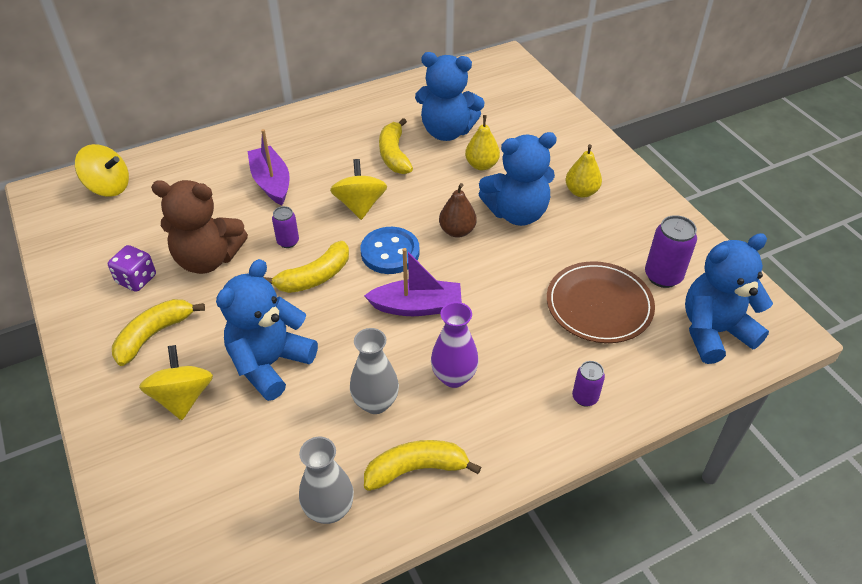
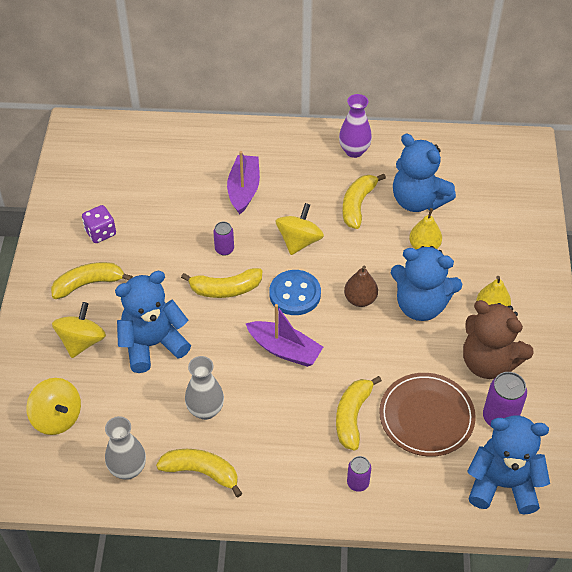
camera: 30 degrees right, 5 degrees up
yellow spinning top [75,144,129,197] -> yellow spinning top moved to [26,378,81,435]
brown teddy bear [151,180,248,274] -> brown teddy bear moved to [463,300,534,379]
purple vase [431,302,479,388] -> purple vase moved to [339,94,372,158]
none -> yellow banana [336,376,382,450]

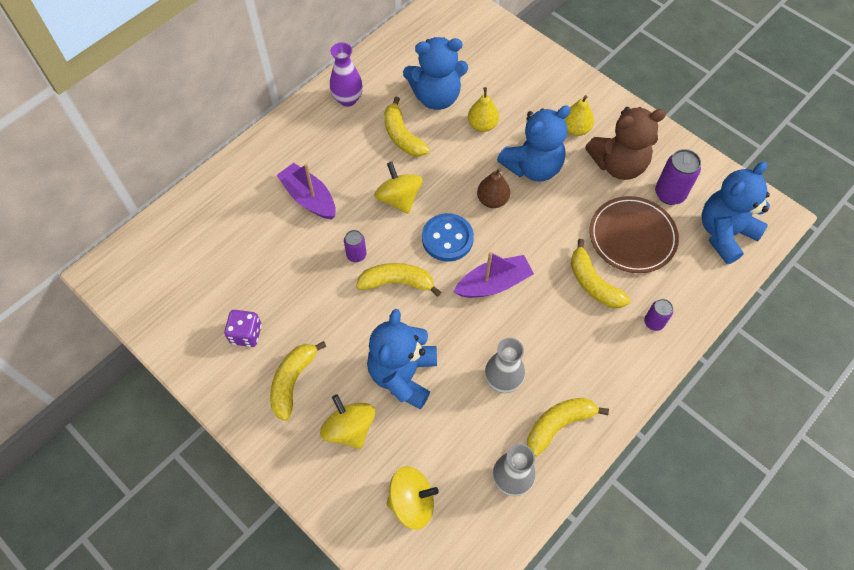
camera: 50 degrees left, 10 degrees up
yellow banana [181,268,262,298] -> yellow banana turned 120 degrees counterclockwise [356,263,441,297]

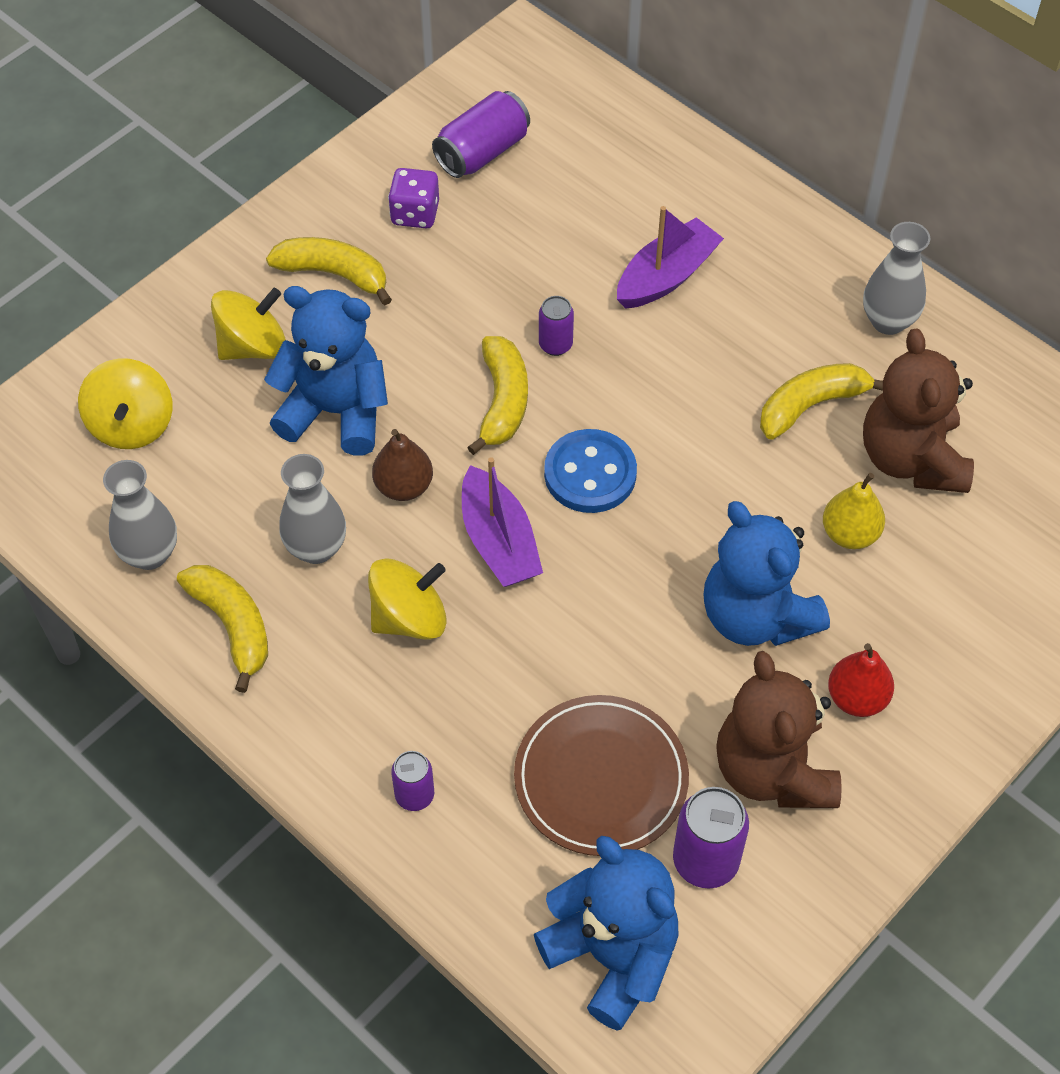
camera: 90 degrees right, 5 degrees down
purple vase [330,42,363,107] -> grey vase [863,222,930,335]
yellow spinning top [374,162,423,214] -> yellow spinning top moved to [368,558,447,640]
blue teddy bear [403,37,468,110] -> brown teddy bear [863,328,974,493]
brown pear [477,168,510,208] -> brown pear moved to [372,429,433,501]
yellow pear [564,95,594,136] -> red pear [828,643,894,717]
yellow banana [571,239,631,308] -> none
none -> purple can [432,91,530,178]

